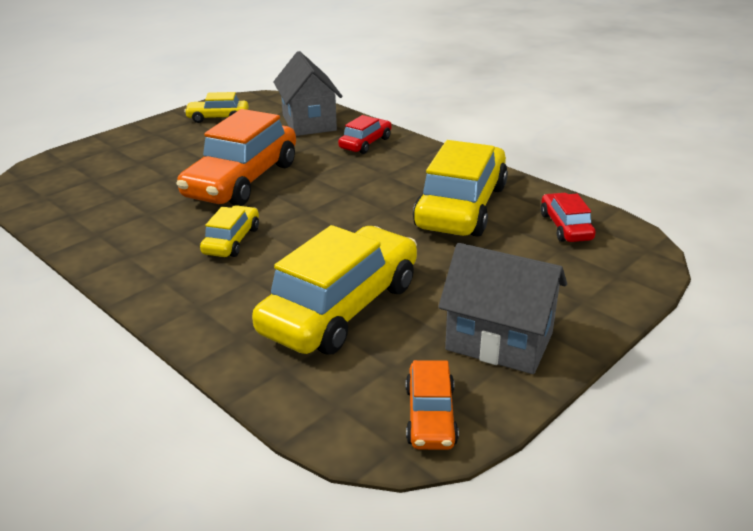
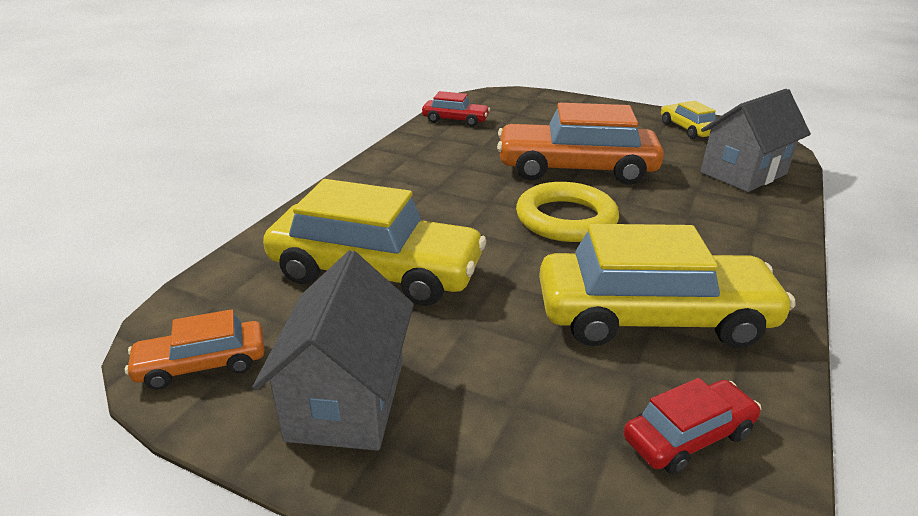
camera: 70 degrees right, 0 degrees up
yellow car [200,205,259,257] -> none
red car [338,115,392,154] -> red car moved to [422,91,490,127]
none -> yellow ring [516,182,619,242]

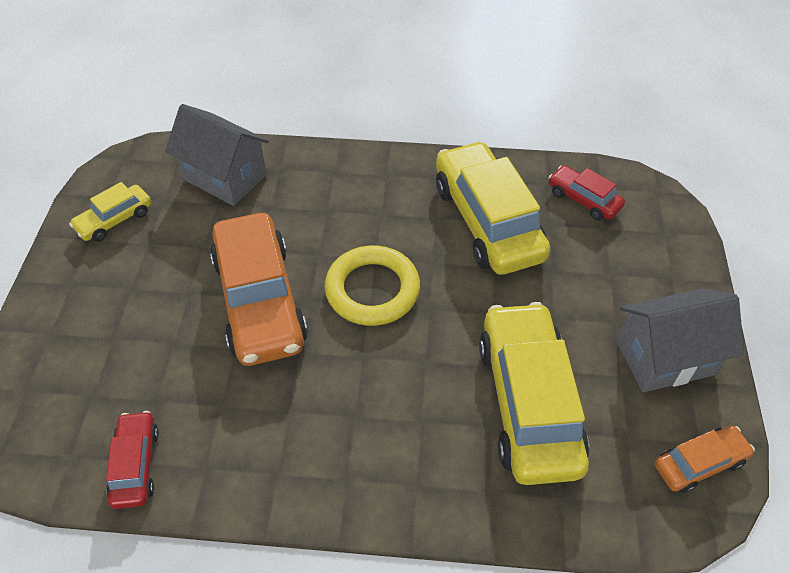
camera: 110 degrees left, 20 degrees up
orange car [125,309,265,390] -> orange car turned 75 degrees counterclockwise [655,425,755,493]

